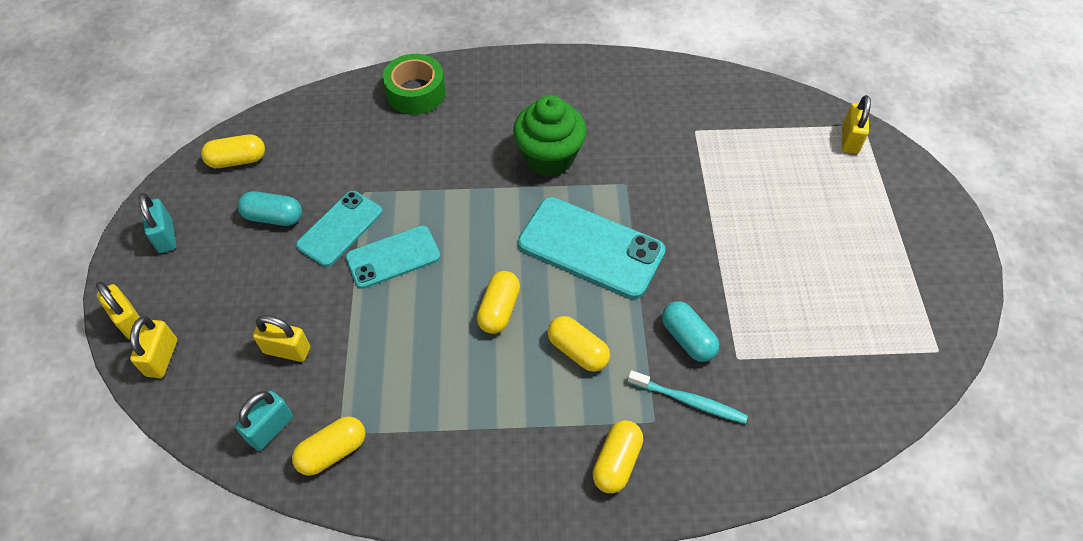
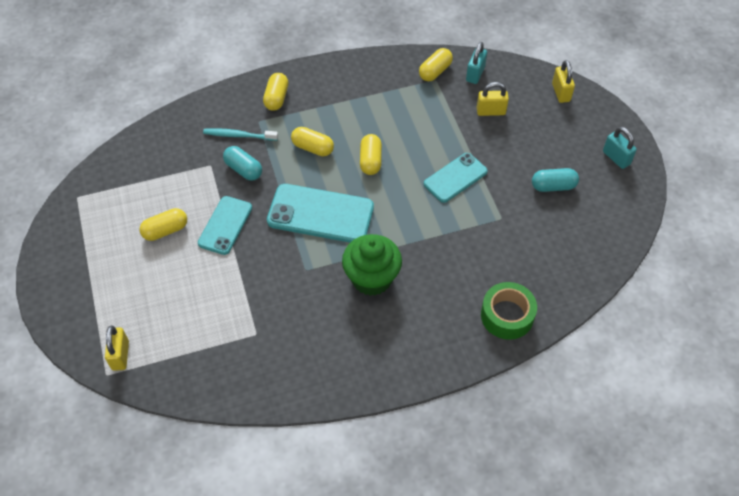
camera: 165 degrees right, 0 degrees up
yellow padlock [96,282,143,339] -> none
yellow capsule [201,134,265,168] -> yellow capsule moved to [139,208,187,241]
turquoise phone [296,191,383,267] -> turquoise phone moved to [198,196,252,255]

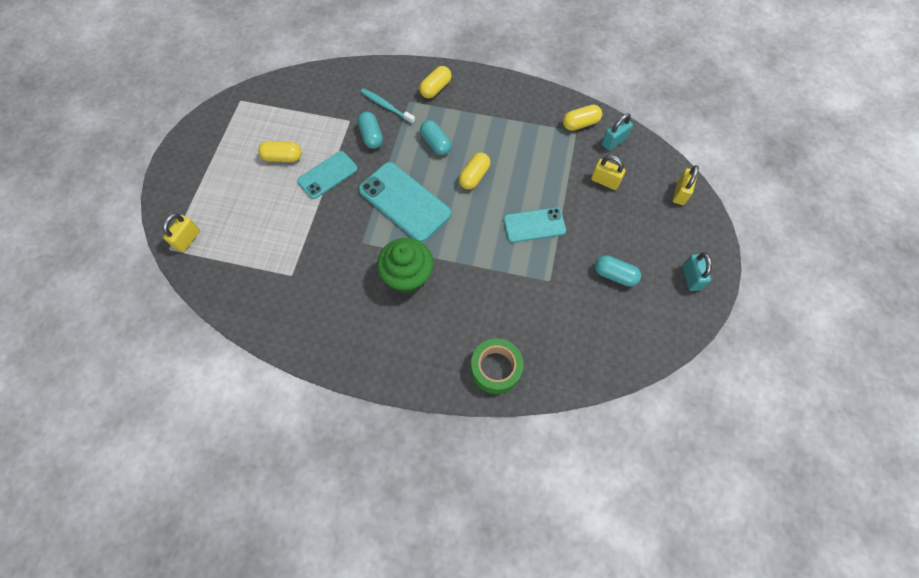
camera: 30 degrees right, 10 degrees up
yellow capsule [291,127,334,156] -> turquoise capsule [420,120,452,155]

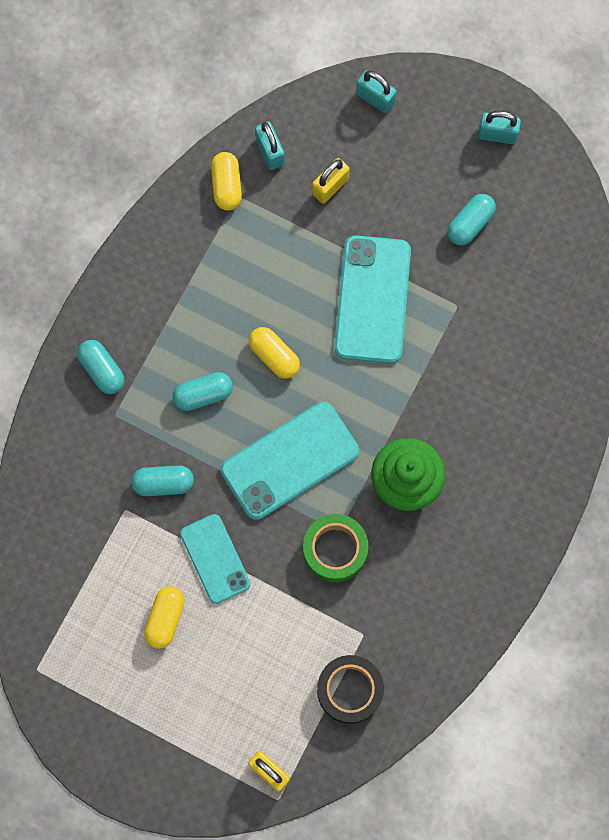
camera: 75 degrees left, 10 degrees up
turquoise toothbrush [361,88,415,124] -> none
yellow capsule [419,66,451,98] -> turquoise capsule [77,340,125,394]
green tape [471,338,524,394] -> green tape moved to [303,514,368,582]
turquoise phone [504,207,566,243] -> turquoise phone [335,235,411,364], size x1.57
yellow padlock [673,165,699,205] -> turquoise padlock [356,70,396,114]
none -> black tape [317,655,384,724]

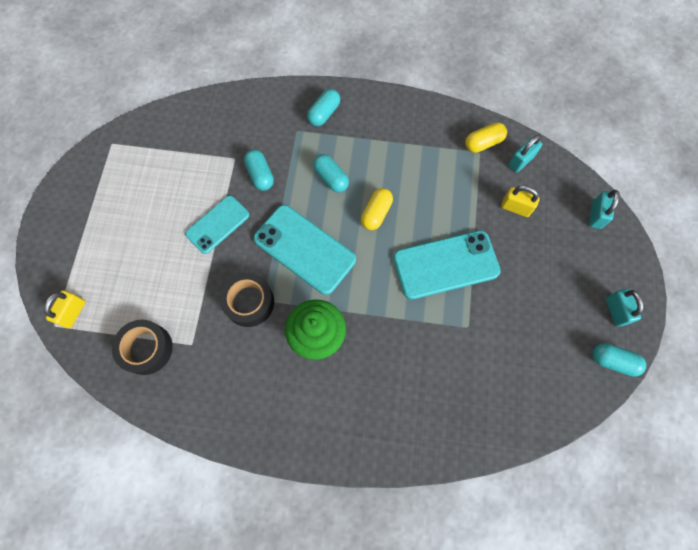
camera: 70 degrees right, 5 degrees down
yellow capsule [144,586,184,649] -> none
green tape [303,514,368,582] -> black tape [220,273,274,327]
turquoise capsule [447,194,496,245] -> turquoise capsule moved to [593,343,646,377]

